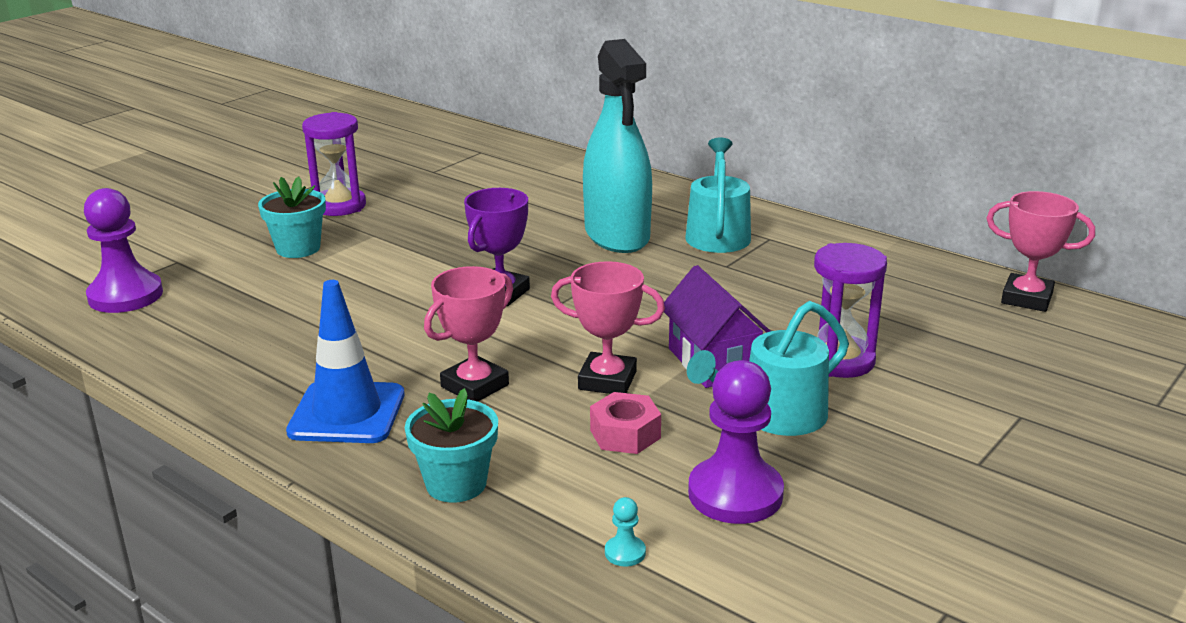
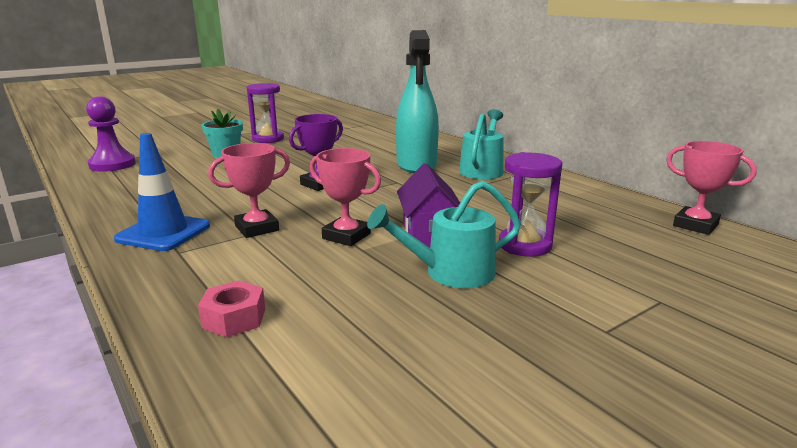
camera: 15 degrees right, 5 degrees down
turquoise flower pot [405,388,498,503] -> none
pink nut [590,392,661,454] -> pink nut moved to [198,280,265,337]
turquoise pawn [605,497,646,567] -> none
purple pawn [688,360,784,524] -> none

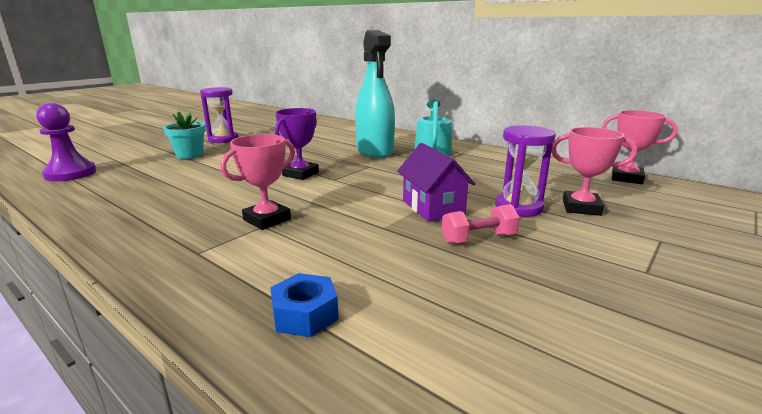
camera: 15 degrees left, 0 degrees up
blue traffic cone [114,133,210,251] -> none
pink nut [198,280,265,337] -> blue nut [270,273,339,337]
pink trophy [310,148,381,246] -> pink trophy moved to [552,127,637,216]
turquoise watering can [367,181,521,288] -> pink dumbbell [442,204,520,244]

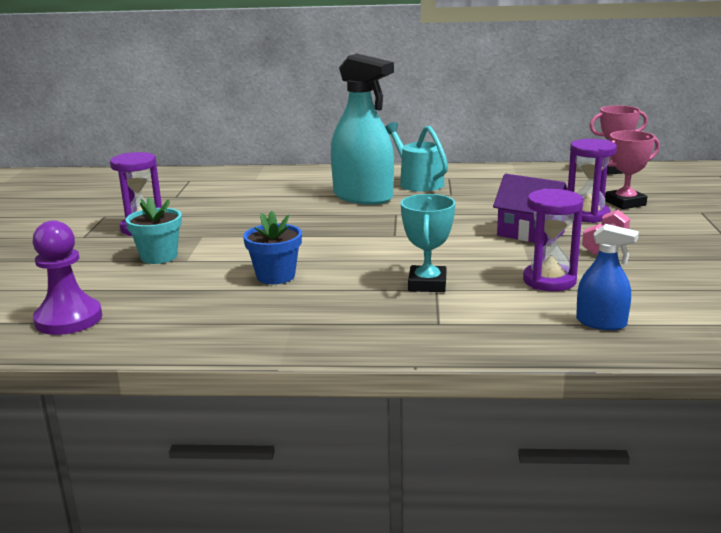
camera: 35 degrees left, 0 degrees up
pink trophy [221,134,295,230] -> turquoise trophy [401,194,455,292]
blue nut [270,273,339,337] -> blue spray bottle [576,224,639,330]
purple trophy [275,108,319,180] -> none
none -> blue flower pot [243,211,302,284]
none -> purple hourglass [523,189,583,291]

